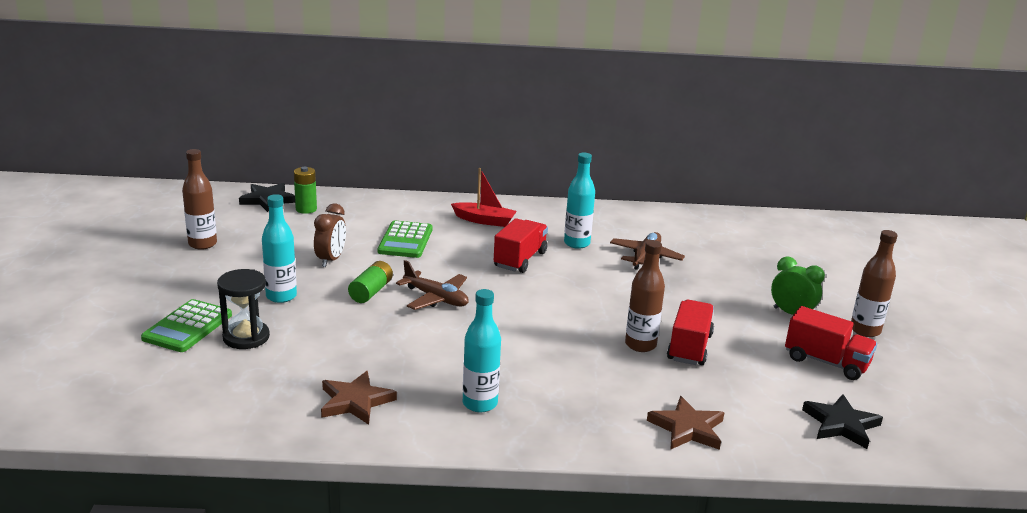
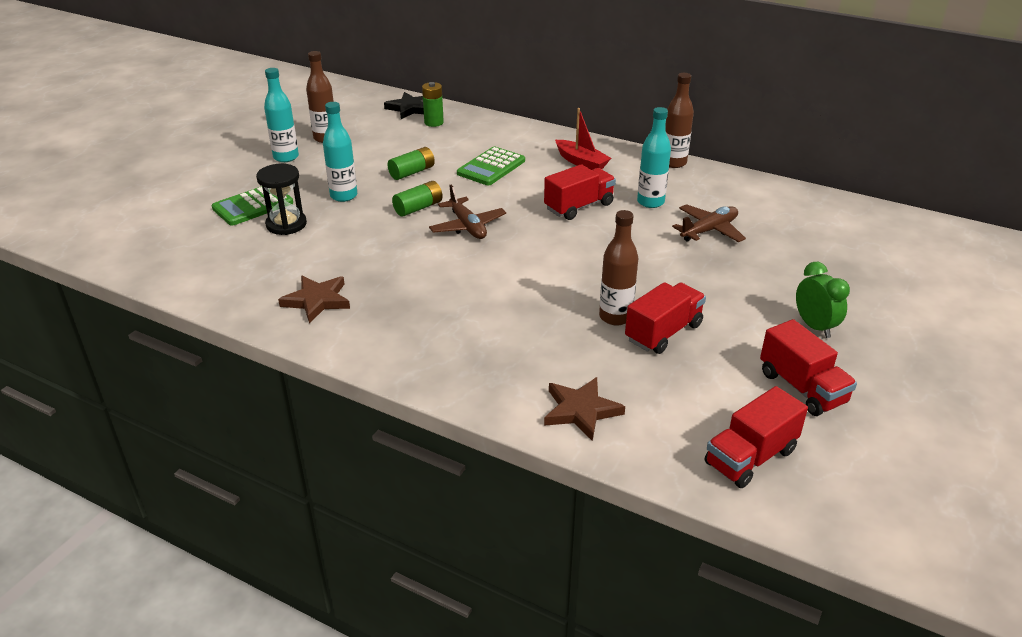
camera: 30 degrees right, 10 degrees up
brown clock [314,203,346,267] -> green battery [387,147,435,180]
turquoise bottle [463,289,501,412] -> turquoise bottle moved to [264,68,299,162]
black star [802,394,883,449] -> red truck [705,386,808,488]
brown bottle [851,230,898,337] -> brown bottle moved to [665,73,694,168]

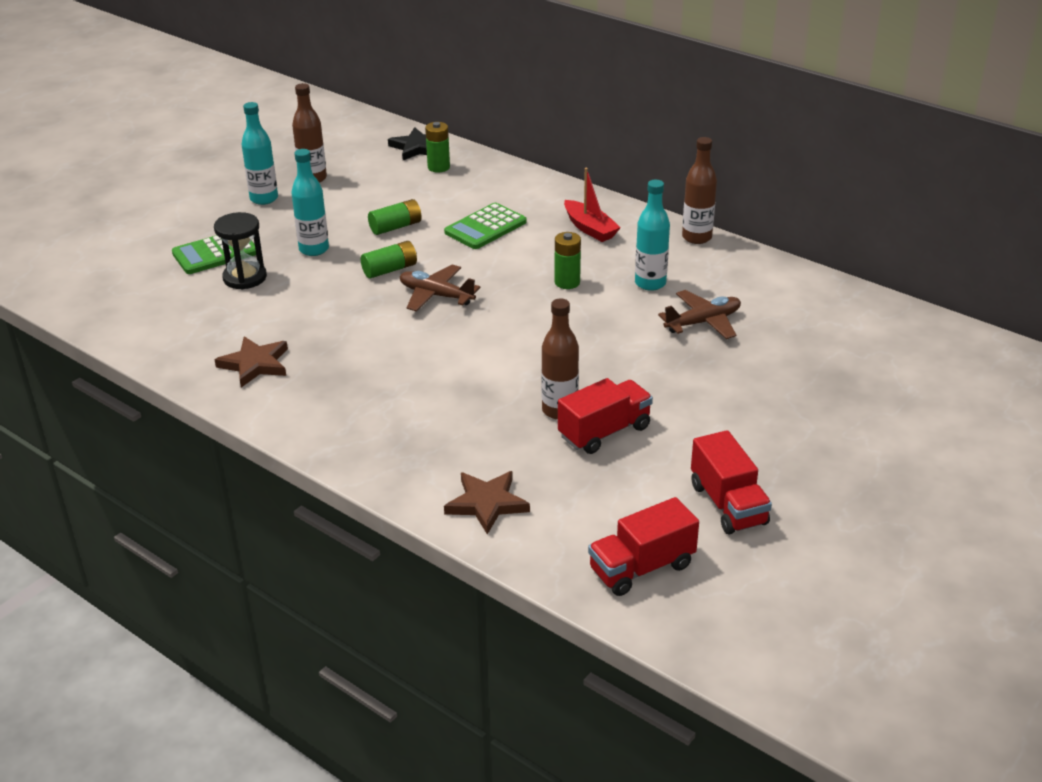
camera: 10 degrees right, 0 degrees up
brown plane [429,185,506,239] -> brown plane turned 135 degrees clockwise [400,265,480,311]
red truck [544,164,616,220] -> green battery [555,232,581,289]
green clock [796,262,850,338] -> none

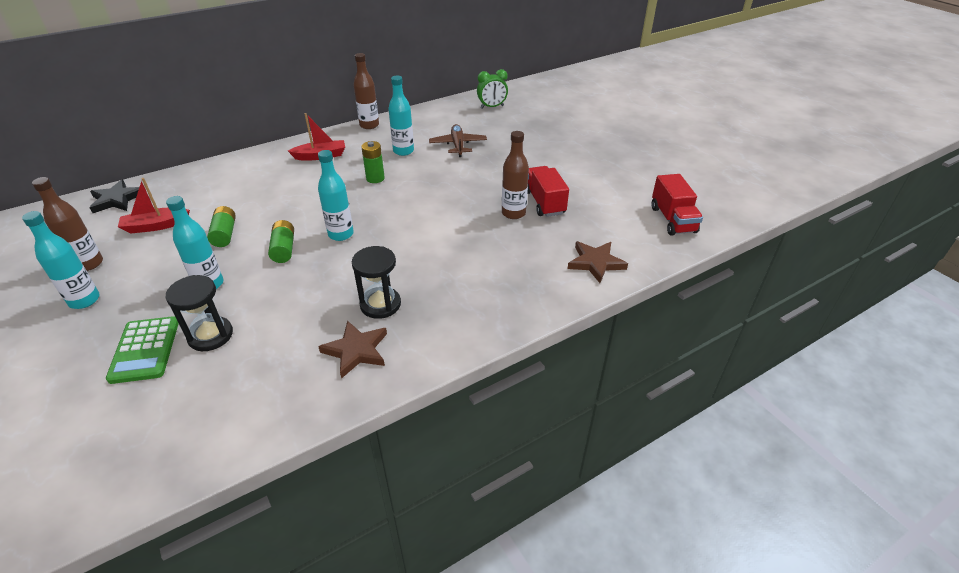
camera: 70 degrees left, 5 degrees up
brown plane [400,265,480,311] -> turquoise bottle [318,150,354,241]
green battery [425,122,450,172] -> none
green calculator [444,203,526,249] -> none
red truck [691,430,772,535] -> none
none -> red boat [118,178,190,234]
none -> black hourglass [352,246,401,319]
none -> green clock [477,69,508,108]

